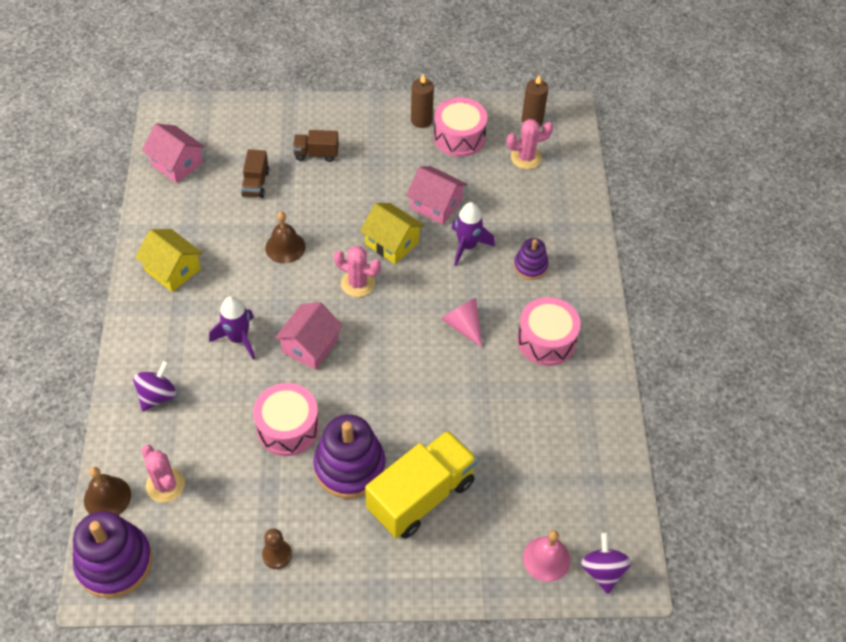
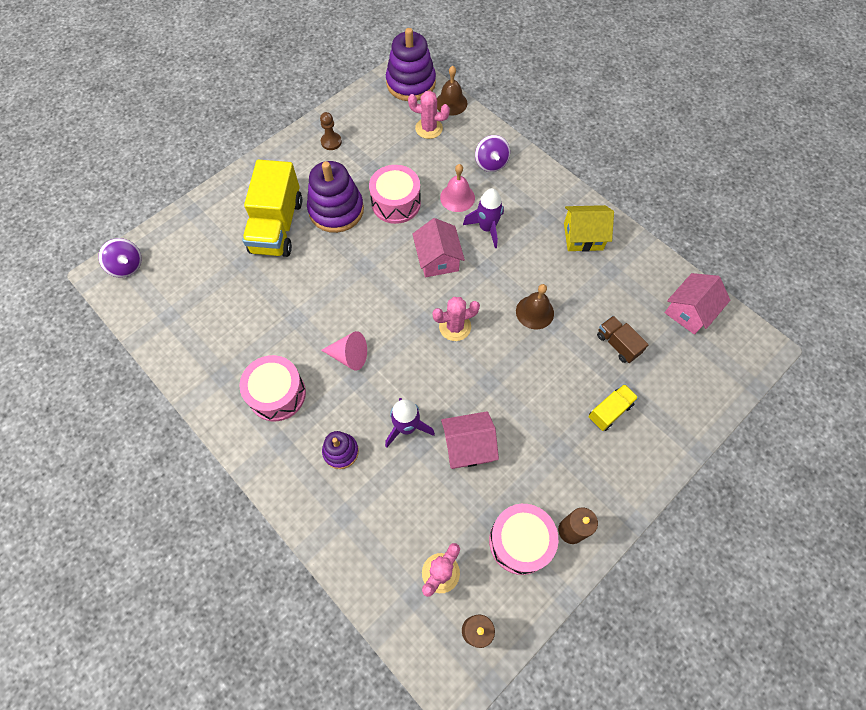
camera: 140 degrees right, 10 degrees up
pink house [142,123,205,183] -> pink house turned 45 degrees counterclockwise [665,273,730,335]
brown truck [293,130,339,162] -> yellow truck [588,384,639,431]
yellow house [360,203,425,264] -> none
pink bell [523,530,570,582] -> pink bell moved to [440,164,475,212]

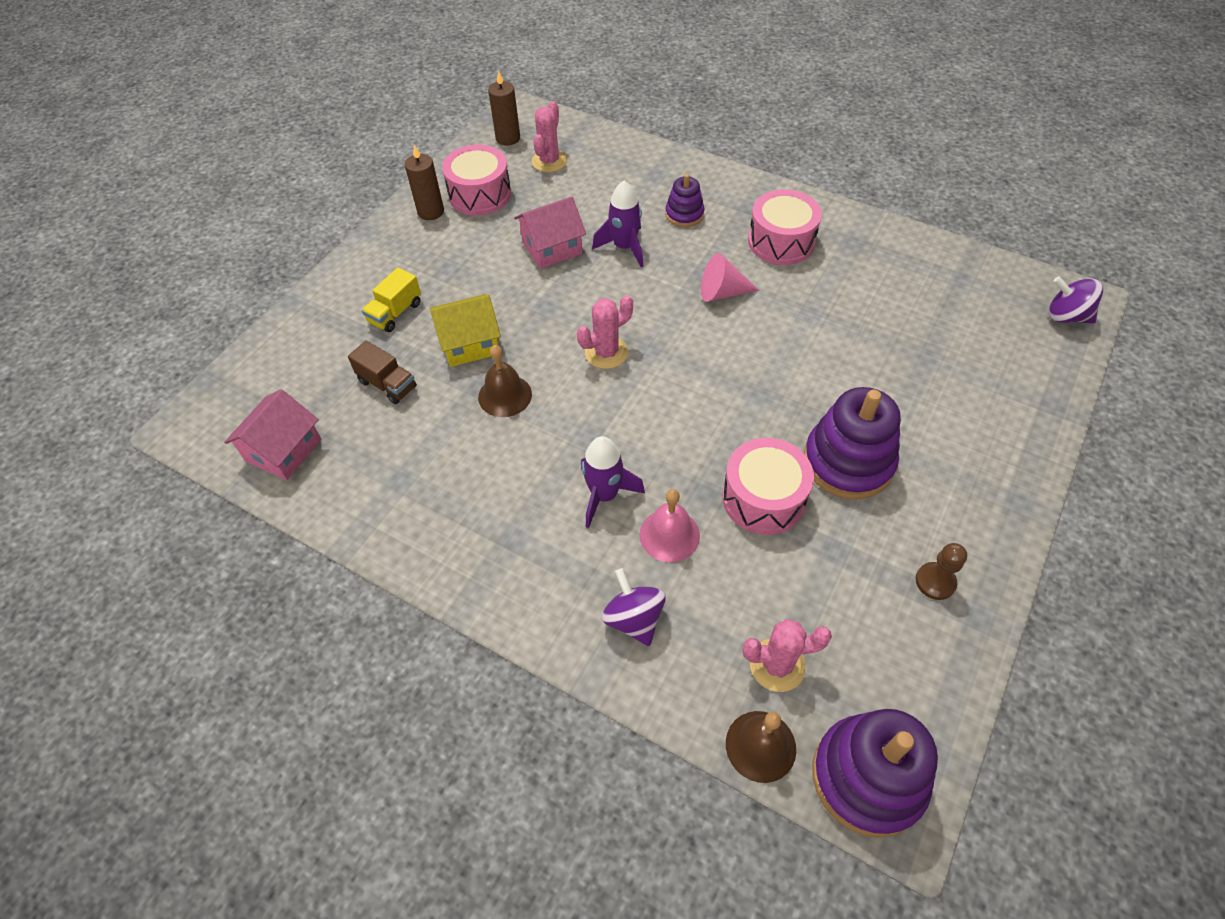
camera: 165 degrees right, 10 degrees down
yellow truck [242,160,302,257] -> none
pink house [413,218,465,277] -> none
yellow house [564,205,614,252] -> yellow house moved to [430,294,501,367]

